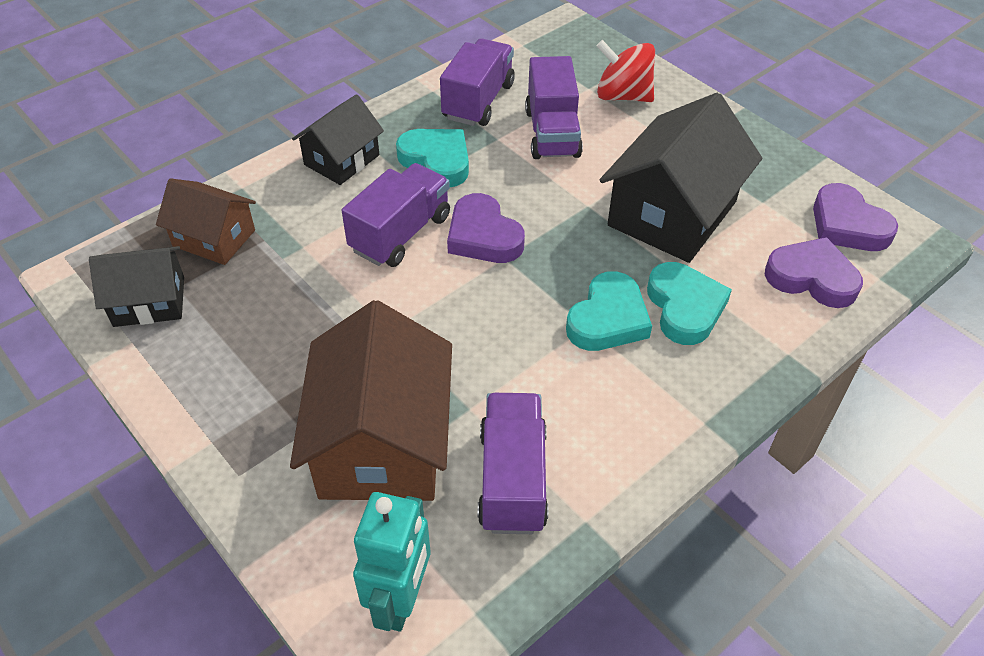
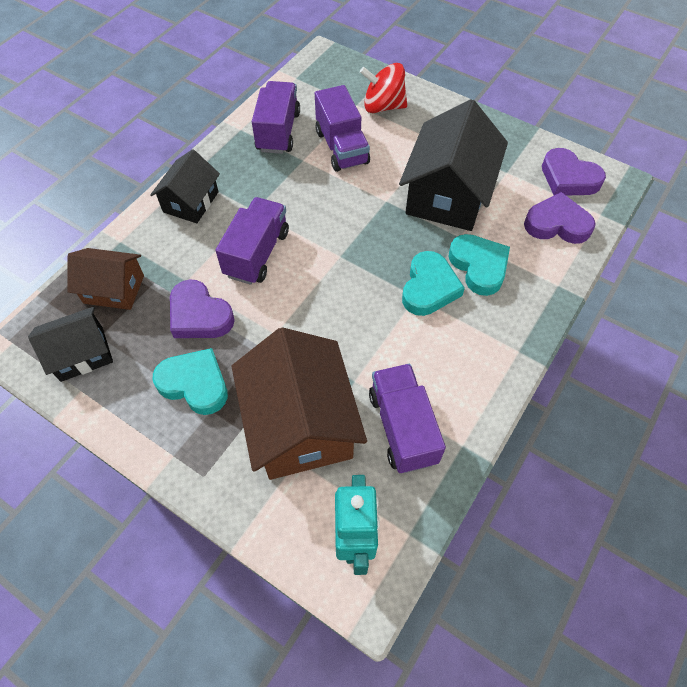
camera: 15 degrees left, 10 degrees up
turquoise heart [396,129,469,187] -> turquoise heart moved to [153,348,228,415]
purple heart [447,193,525,263] -> purple heart moved to [170,279,235,338]

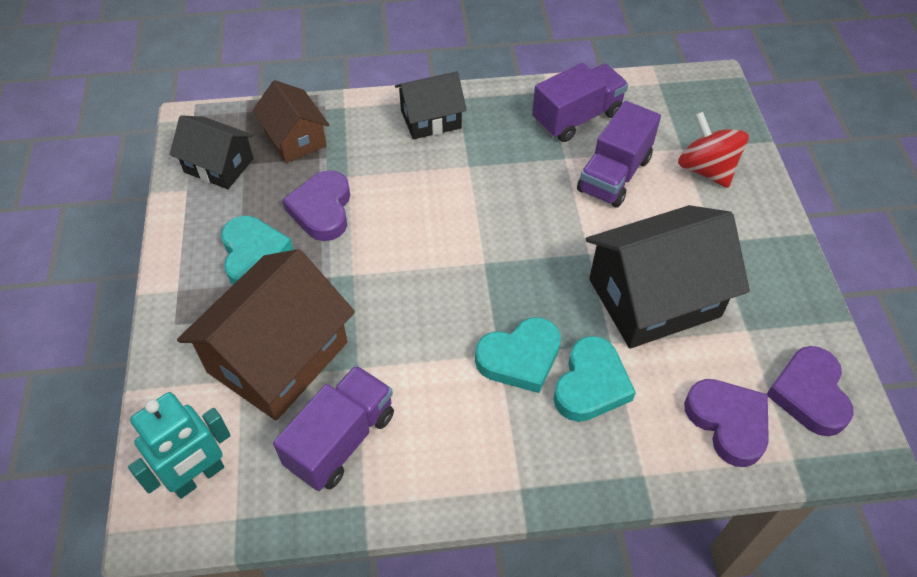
camera: 50 degrees right, 5 degrees down
purple truck [215,197,289,285] -> none

